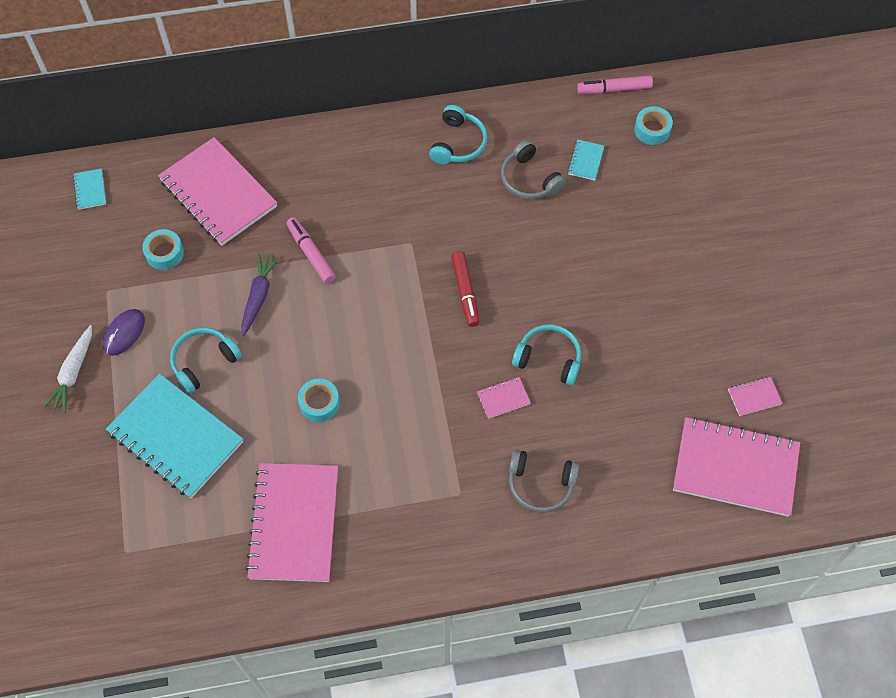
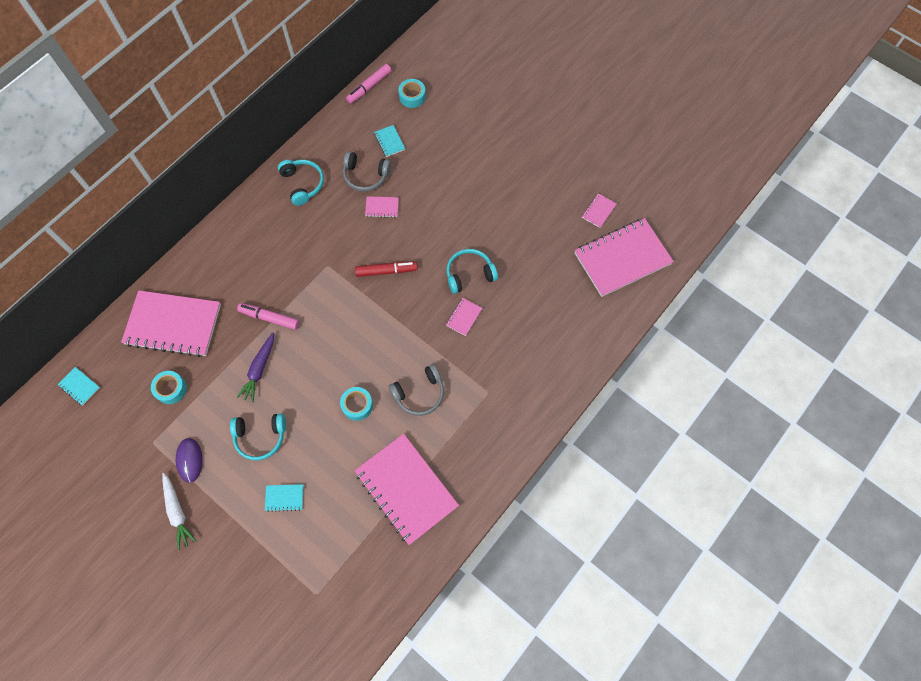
camera: 40 degrees left, 5 degrees up
turquoise notebook [106,374,243,498] -> turquoise notebook [265,484,304,512], size x0.40
turquoise headphones [170,328,242,393] -> turquoise headphones turned 105 degrees counterclockwise [230,413,286,460]
purple carrot [241,253,279,336] -> purple carrot turned 135 degrees counterclockwise [237,333,274,402]
red marker [451,251,479,327] -> red marker turned 45 degrees counterclockwise [355,261,418,277]
grey headphones [509,449,580,513] -> grey headphones moved to [389,364,444,416]
none -> pink notebook [365,196,399,218]

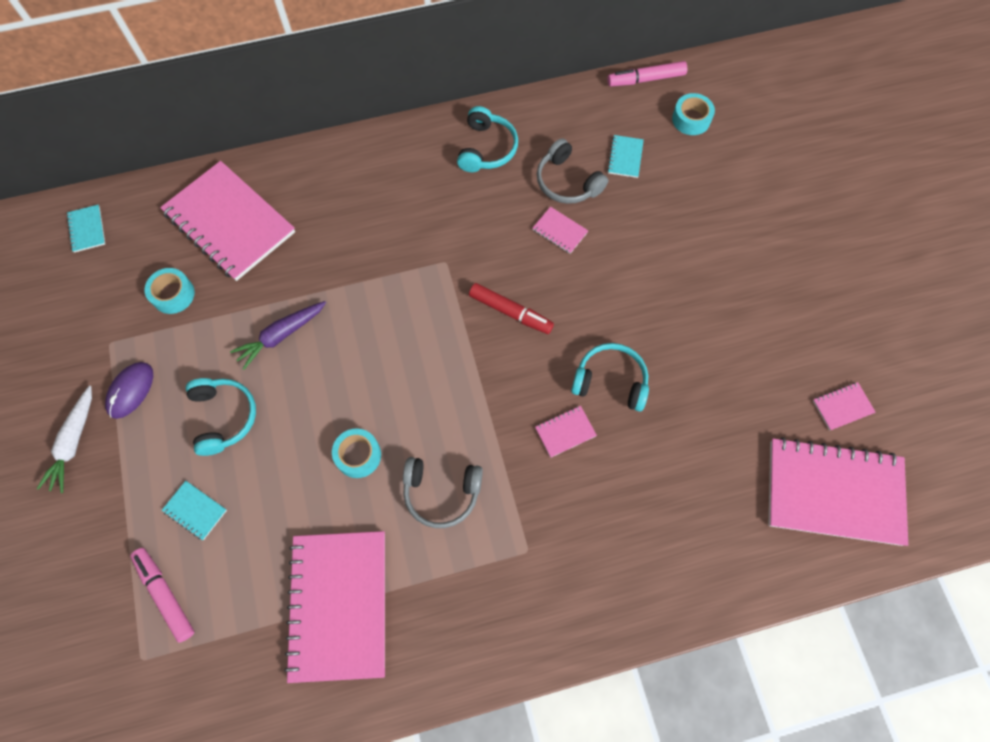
camera: 35 degrees right, 0 degrees up
turquoise headphones [230,413,286,460] -> turquoise headphones turned 135 degrees counterclockwise [186,378,256,456]
pink marker [237,303,299,330] -> pink marker moved to [130,548,194,643]

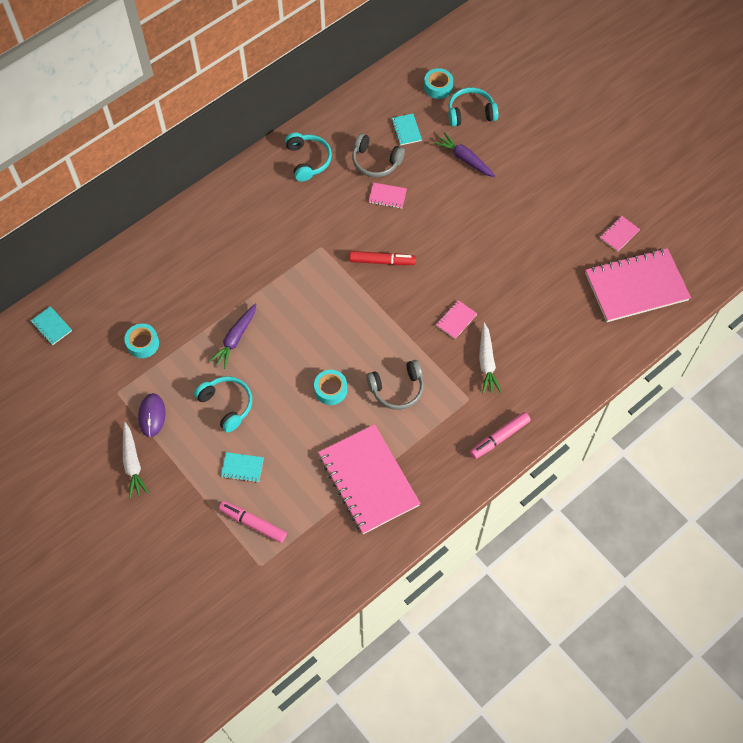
camera: 25 degrees left, 5 degrees down
pink notebook [160,161,295,281] -> none
turquoise headphones [571,343,649,412] -> turquoise headphones moved to [448,87,499,127]
pink marker [607,61,687,87] -> pink marker moved to [470,412,531,459]
none -> purple carrot [434,132,495,177]
none -> white carrot [479,323,501,394]

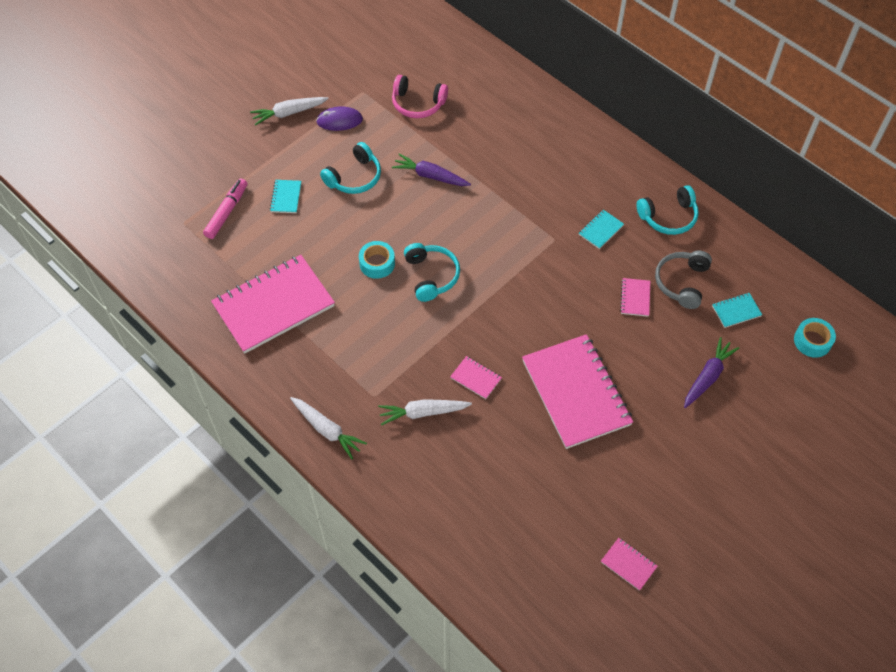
camera: 85 degrees right, 5 degrees down
turquoise notebook [31,306,72,345] -> turquoise notebook moved to [579,210,624,249]
turquoise tape [124,324,159,358] -> pink headphones [392,75,448,118]
red marker [350,251,416,265] -> none
grey headphones [366,360,424,410] -> none
turquoise headphones [448,87,499,127] -> turquoise headphones moved to [404,243,460,302]
pink marker [470,412,531,459] -> white carrot [290,397,367,459]
pink notebook [585,248,691,322] -> pink notebook moved to [522,334,633,449]

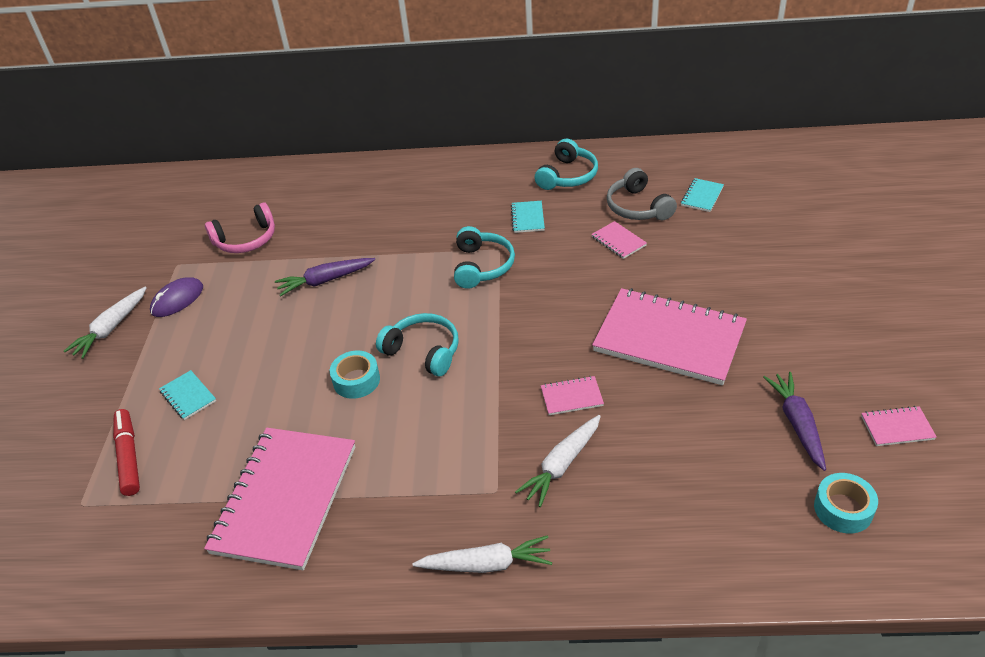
camera: 40 degrees left, 15 degrees down
pink marker [203,178,247,239] -> red marker [113,409,140,496]
turquoise headphones [320,142,381,194] -> turquoise headphones moved to [454,226,515,289]
purple carrot [684,337,739,408] -> purple carrot moved to [763,372,826,471]
turquoise tape [794,318,836,358] -> turquoise tape moved to [814,473,878,534]

